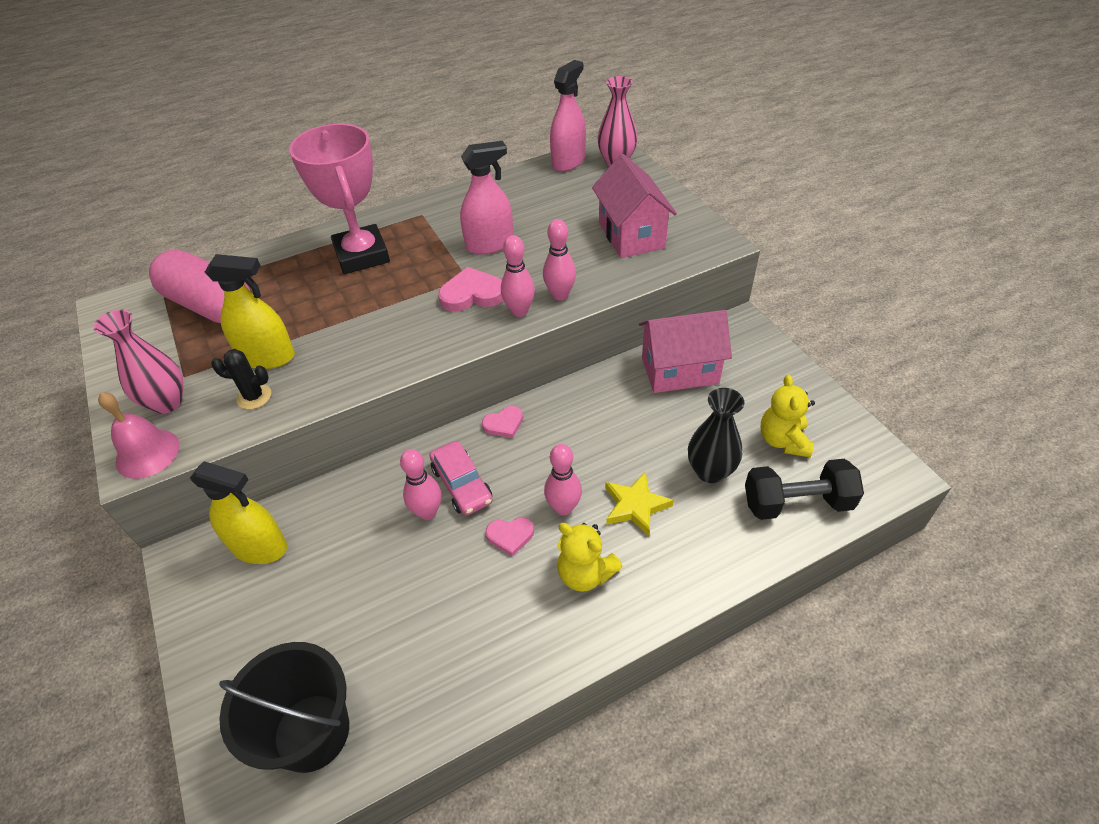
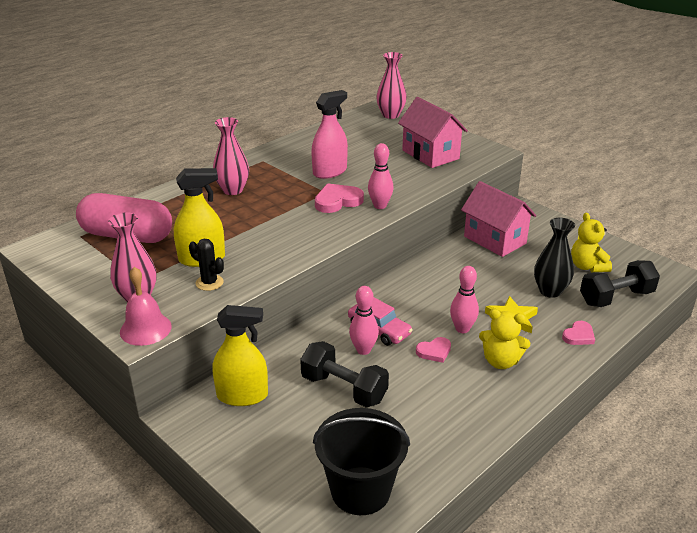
camera: 20 degrees left, 15 degrees down
black cactus [211,349,271,409] -> black cactus turned 45 degrees clockwise [189,239,224,291]
pink trophy [289,123,390,274] -> pink vase [213,117,249,195]
pink heart [482,406,523,438] -> pink heart moved to [562,321,595,345]
pink bowling pin [543,219,576,300] -> none
pink spray bottle [550,60,586,172] -> none
pink house [639,310,732,393] -> pink house turned 75 degrees clockwise [461,181,536,257]
none -> black dumbbell [300,341,389,407]

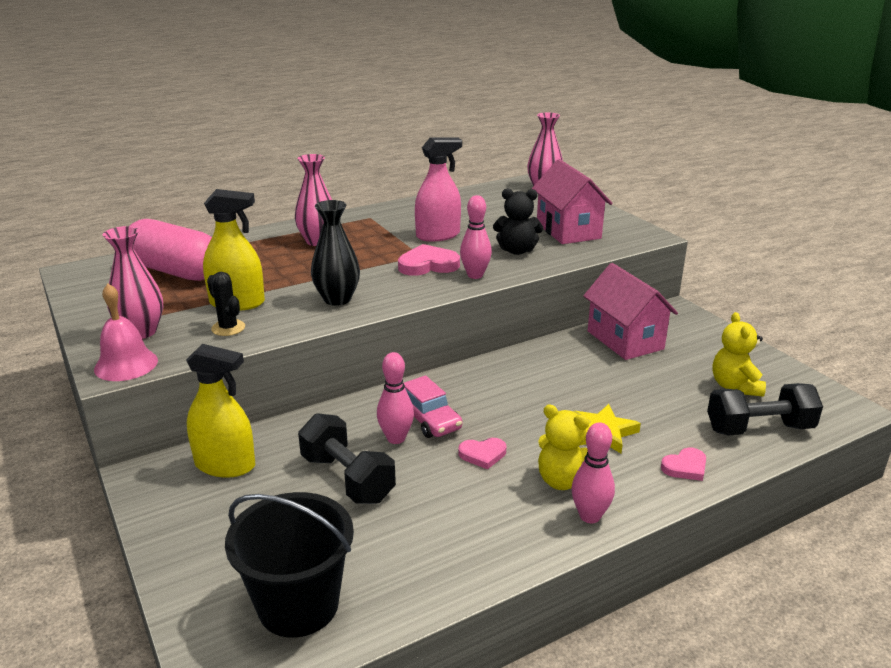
camera: 15 degrees right, 5 degrees down
pink bowling pin [450,266,479,333] -> pink bowling pin moved to [572,422,615,523]
black vase [534,218,575,298] -> black vase moved to [311,200,360,306]
none -> black teddy bear [493,188,543,255]

